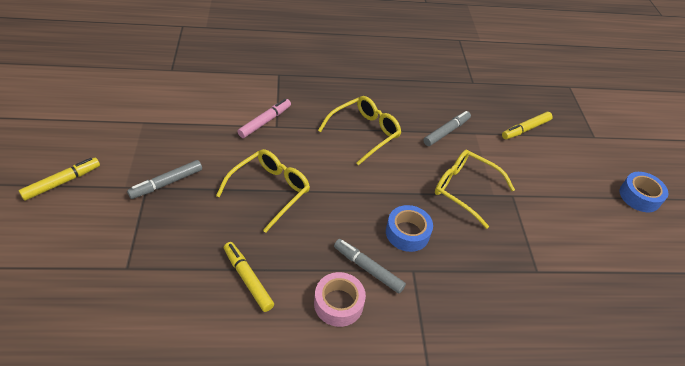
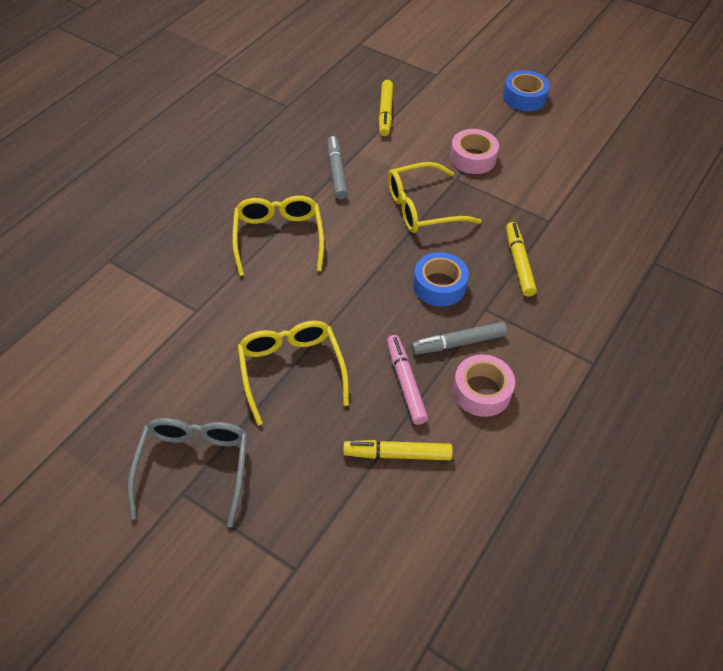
camera: 50 degrees left, 5 degrees up
yellow marker [19,158,100,201] -> yellow marker moved to [506,222,537,297]
grey marker [127,160,202,199] -> grey glasses [127,418,248,527]
pink marker [237,99,291,138] -> pink marker moved to [387,335,428,425]
none -> pink tape [450,129,499,174]

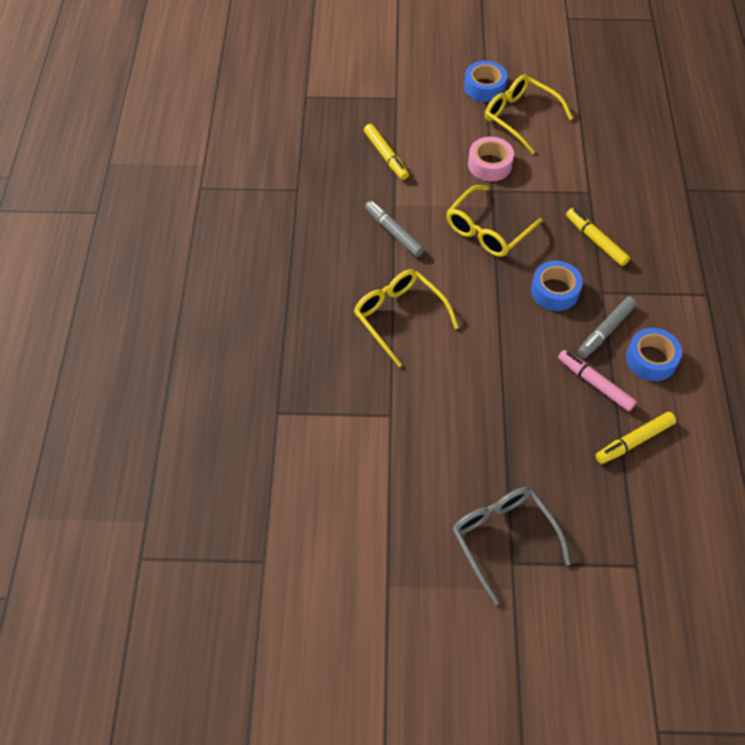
camera: 30 degrees left, 5 degrees up
yellow glasses [237,321,349,426] -> yellow glasses moved to [485,75,573,154]
pink tape [453,355,515,417] -> blue tape [626,328,682,381]

